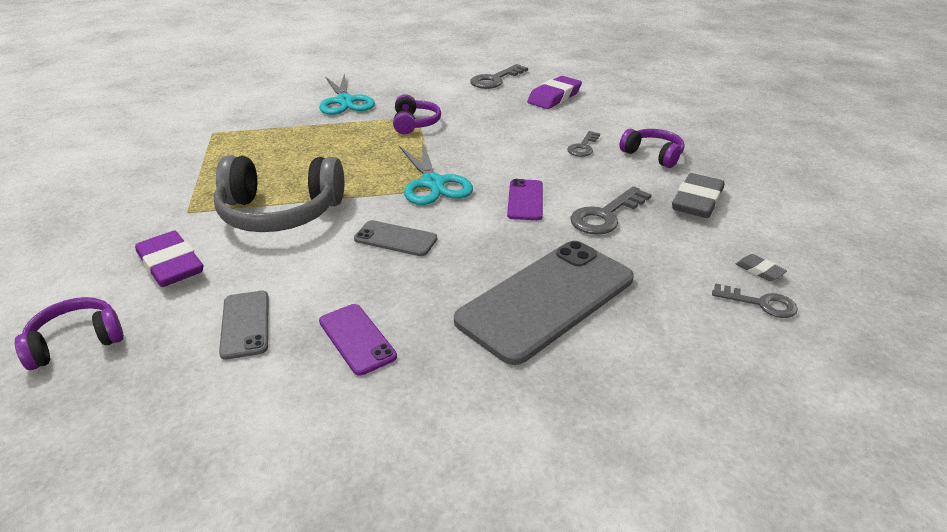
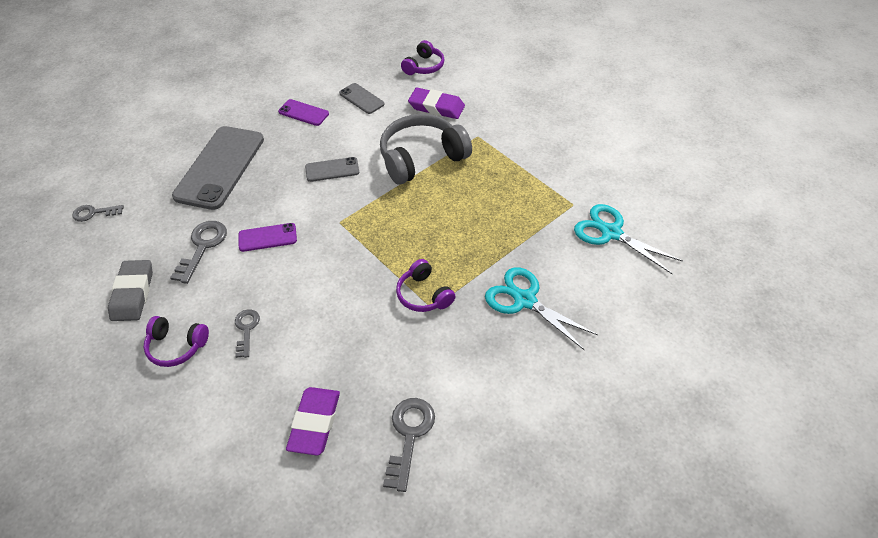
camera: 150 degrees right, 15 degrees up
turquoise scissors [399,141,473,205] -> turquoise scissors moved to [574,204,683,274]
purple phone [507,179,543,220] -> purple phone turned 75 degrees counterclockwise [238,223,297,252]
grey eraser [736,254,787,281] -> none

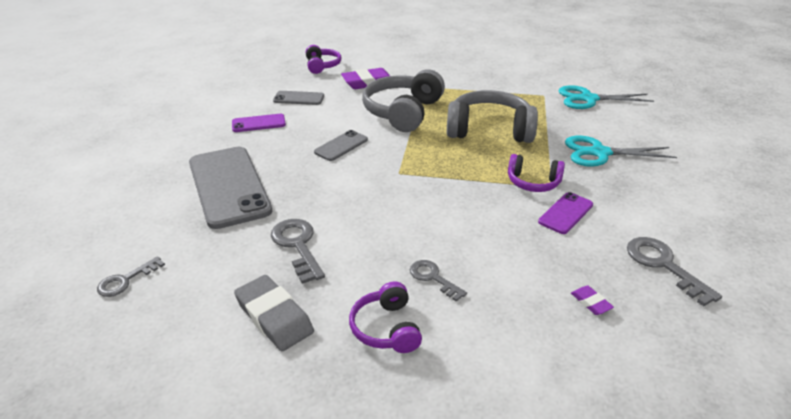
camera: 40 degrees left, 15 degrees down
purple headphones [143,316,209,367] -> purple headphones turned 105 degrees clockwise [349,282,422,353]
purple phone [238,223,297,252] -> purple phone moved to [538,192,593,234]
purple eraser [286,387,340,456] -> purple eraser [571,286,614,315], size x0.48
none -> grey headphones [447,90,538,143]

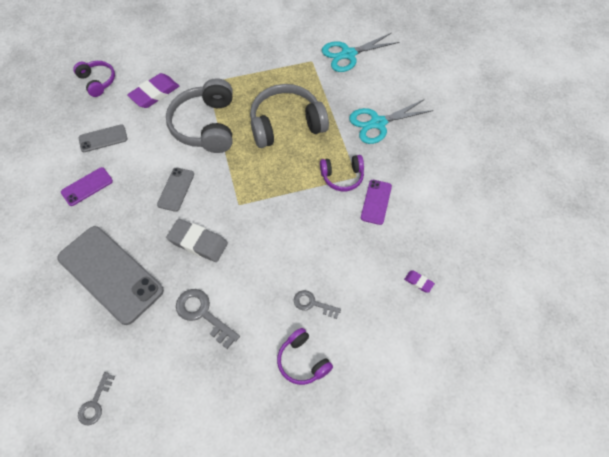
camera: 25 degrees left, 25 degrees up
grey eraser [234,275,314,351] -> grey eraser moved to [166,219,228,262]
grey key [627,237,722,306] -> none

